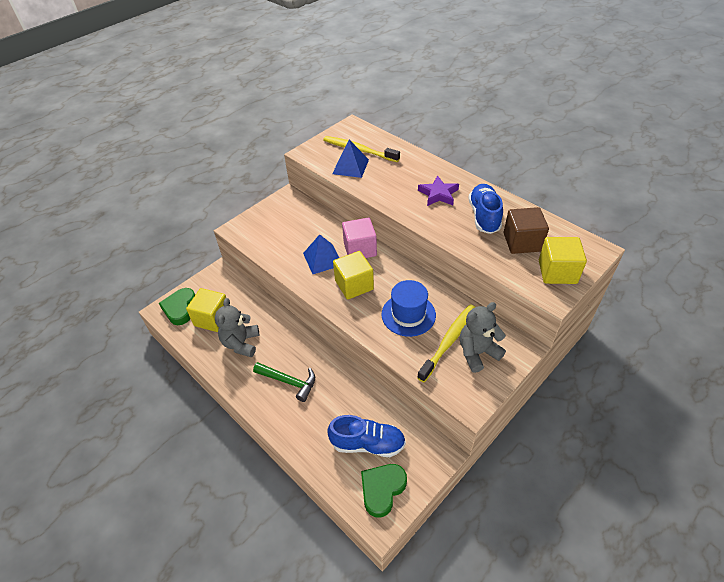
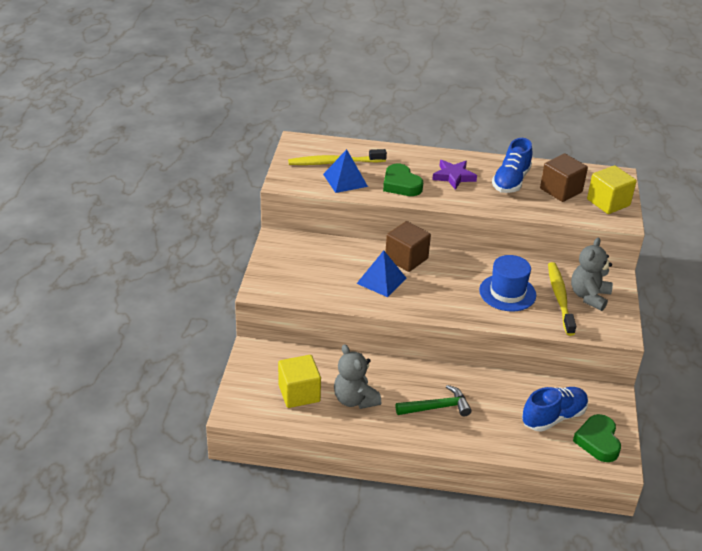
camera: 40 degrees left, 10 degrees down
green heart [159,288,195,325] -> green heart moved to [383,163,423,196]
yellow cube [333,251,374,299] -> none
pink cube [342,218,377,258] -> brown cube [385,221,431,272]
blue shoe [468,184,503,234] -> blue shoe turned 120 degrees counterclockwise [492,138,532,193]

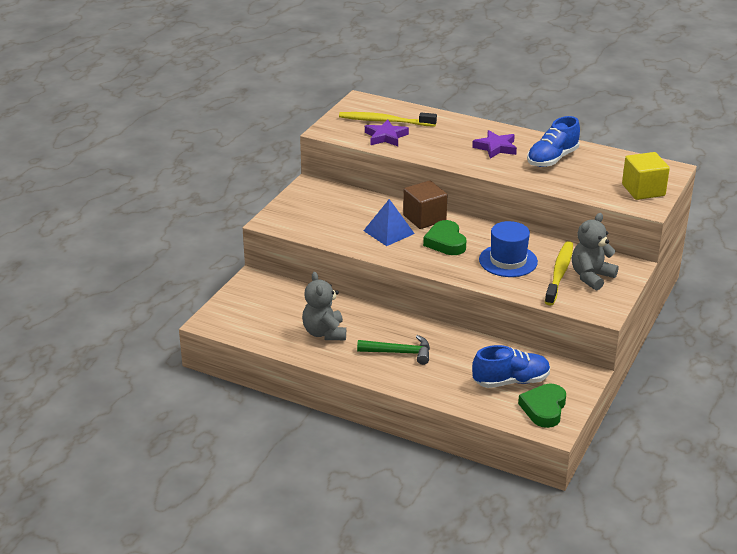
camera: 20 degrees right, 5 degrees down
yellow cube [278,355,321,408] -> none
blue pyramid [323,149,368,193] -> purple star [365,119,409,146]
green heart [383,163,423,196] -> green heart moved to [423,220,466,255]
brown cube [540,154,588,202] -> none

